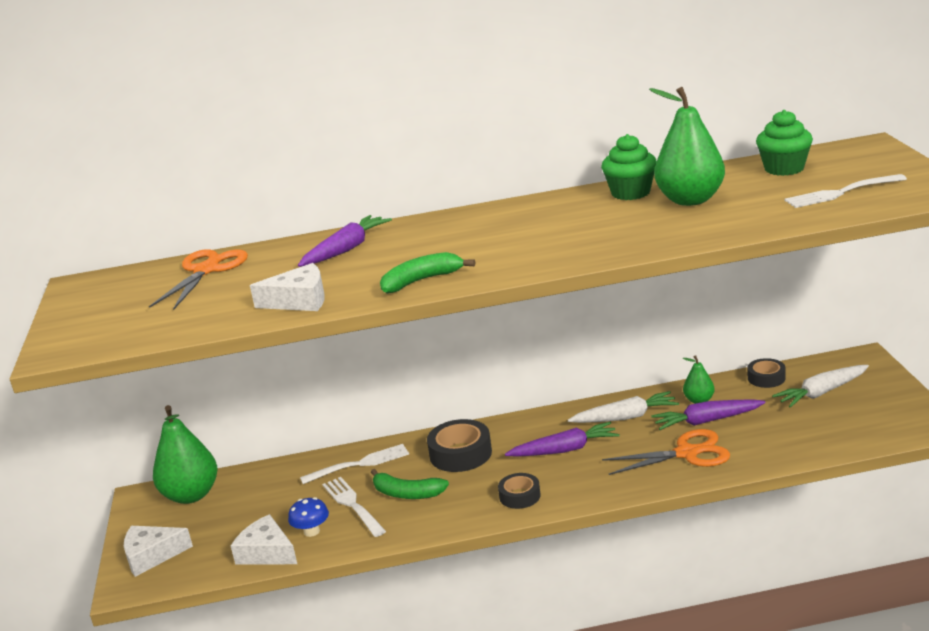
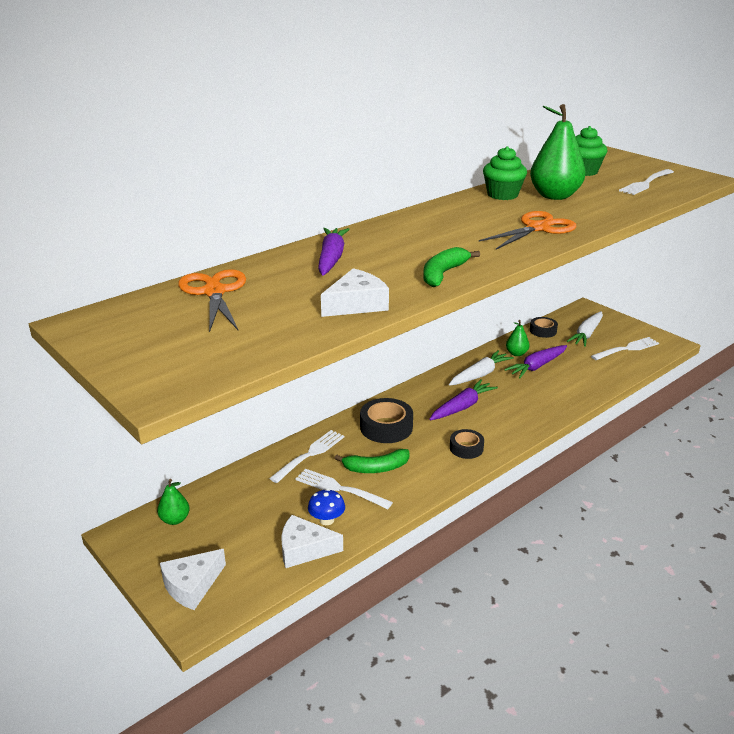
camera: 35 degrees left, 5 degrees up
green pear [153,405,218,504] -> green pear [157,479,190,525], size x0.51
orange scissors [602,429,730,475] -> orange scissors moved to [479,211,577,249]
none -> white fork [591,337,659,360]

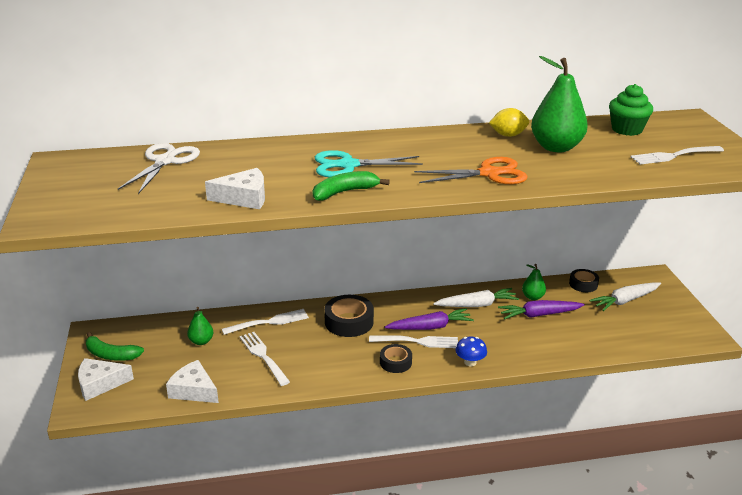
camera: 30 degrees right, 0 degrees up
green pear [157,479,190,525] -> green pear moved to [187,307,214,345]
orange scissors [178,269,246,332] -> white scissors [118,143,200,194]
blue mushroom [308,489,345,525] -> blue mushroom moved to [455,336,487,366]
purple carrot [318,228,350,276] -> none
green banana [335,449,409,473] -> green banana moved to [86,332,144,361]
green cupcake [483,146,527,200] -> yellow lemon [489,108,529,137]
white fork [591,337,659,360] -> white fork moved to [369,335,458,348]
none -> turquoise scissors [315,150,423,177]

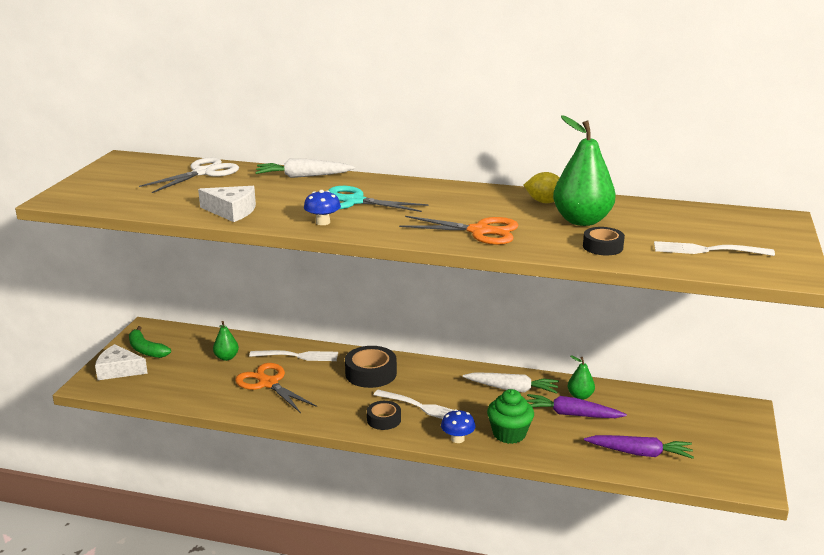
camera: 25 degrees right, 5 degrees down
white cheese [166,360,219,403] -> none
white fork [239,332,290,386] -> orange scissors [235,363,317,413]
green banana [313,171,390,201] -> blue mushroom [304,190,341,225]
purple carrot [385,308,474,330] -> purple carrot moved to [584,435,694,459]
black tape [569,269,599,292] -> black tape moved to [583,227,625,255]
white carrot [590,282,661,311] -> white carrot moved to [255,159,355,178]
green cupcake [609,84,653,136] -> green cupcake moved to [487,389,534,444]

